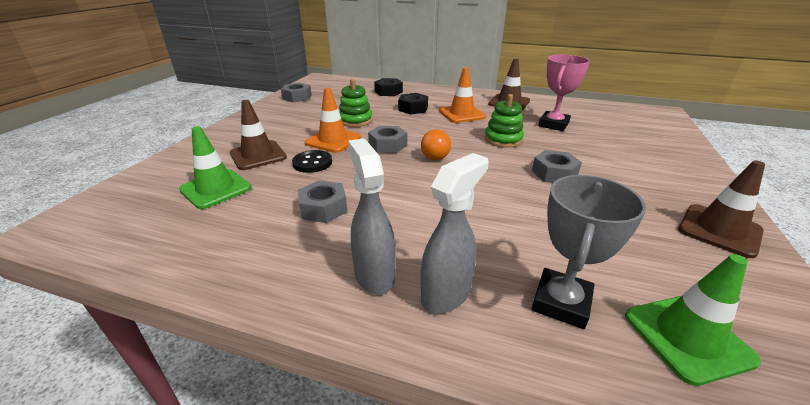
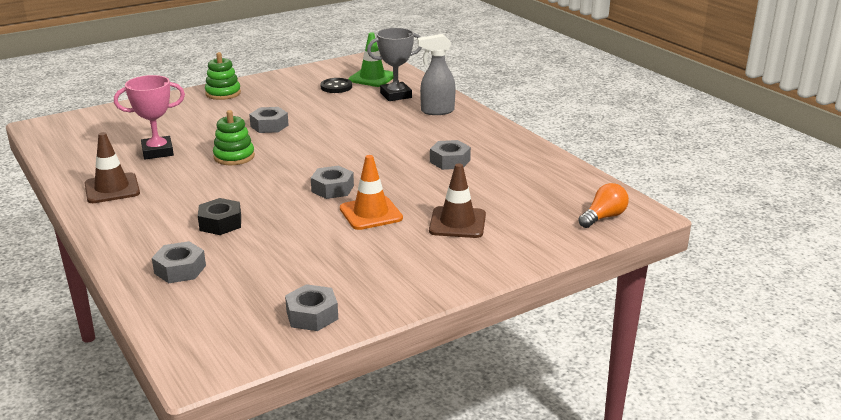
camera: 140 degrees left, 5 degrees down
green traffic cone [179,126,252,209] -> none
black button [292,150,332,173] -> black button moved to [320,78,352,93]
green stacking toy [339,79,373,127] -> green stacking toy moved to [205,52,241,100]
grey spray bottle [348,138,396,295] -> none
black nut [374,78,403,96] -> grey nut [152,241,206,283]
orange light bulb [421,129,451,160] -> orange light bulb moved to [578,183,629,228]
orange traffic cone [439,67,486,123] -> none
brown traffic cone [678,160,765,258] -> none

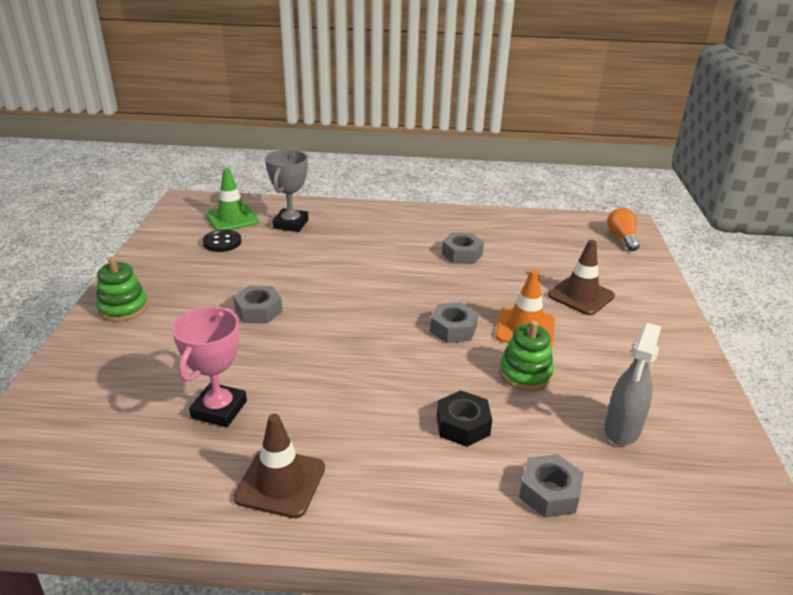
camera: 55 degrees left, 5 degrees up
green stacking toy [213,110,255,165] -> green stacking toy moved to [499,320,554,391]
grey nut [285,284,338,331] -> none
grey spray bottle [418,34,456,115] -> grey spray bottle moved to [605,323,661,446]

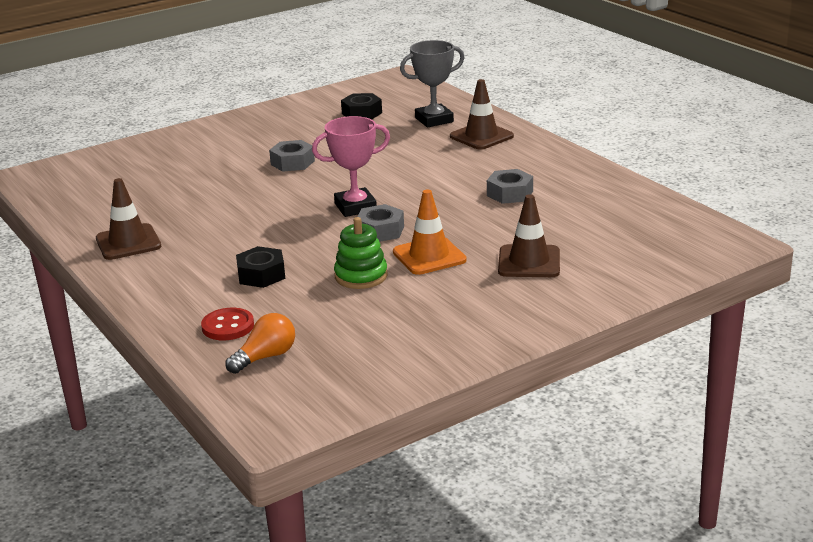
camera: 55 degrees right, 5 degrees down
green stacking toy [96,257,148,322] -> none
pink trophy [172,307,247,427] -> pink trophy moved to [312,116,390,217]
black button [203,229,241,252] -> black nut [341,93,382,120]
green traffic cone [206,168,259,230] -> none
grey nut [519,454,584,518] -> red button [201,308,254,340]
grey spray bottle [605,323,661,446] -> none
orange light bulb [607,208,640,251] -> orange light bulb moved to [226,313,295,374]
none -> brown traffic cone [450,79,514,150]

